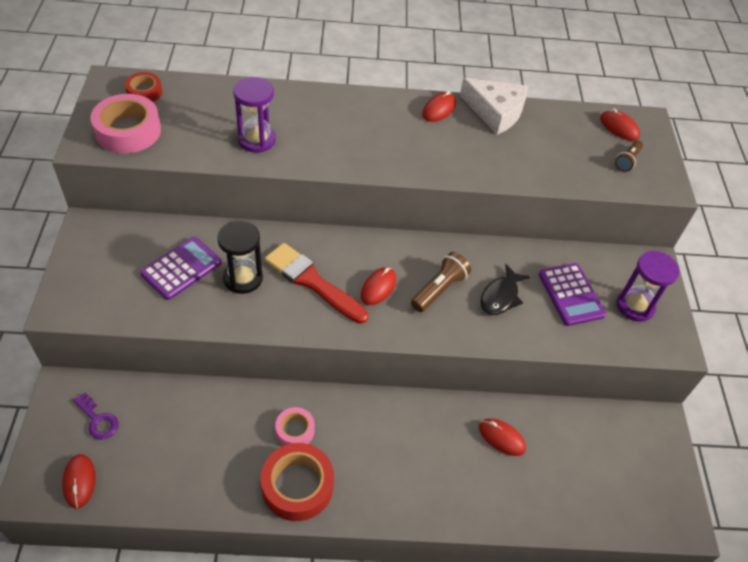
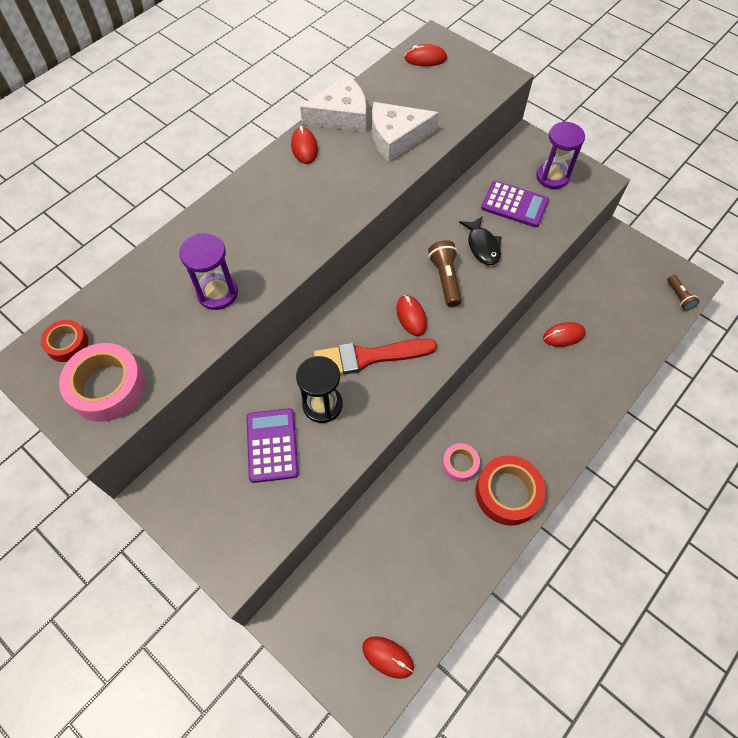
camera: 45 degrees left, 10 degrees up
purple key [73,393,119,440] -> none
brown flashlight [615,140,643,172] -> brown flashlight moved to [667,275,699,311]
none -> white cheese [372,102,439,162]

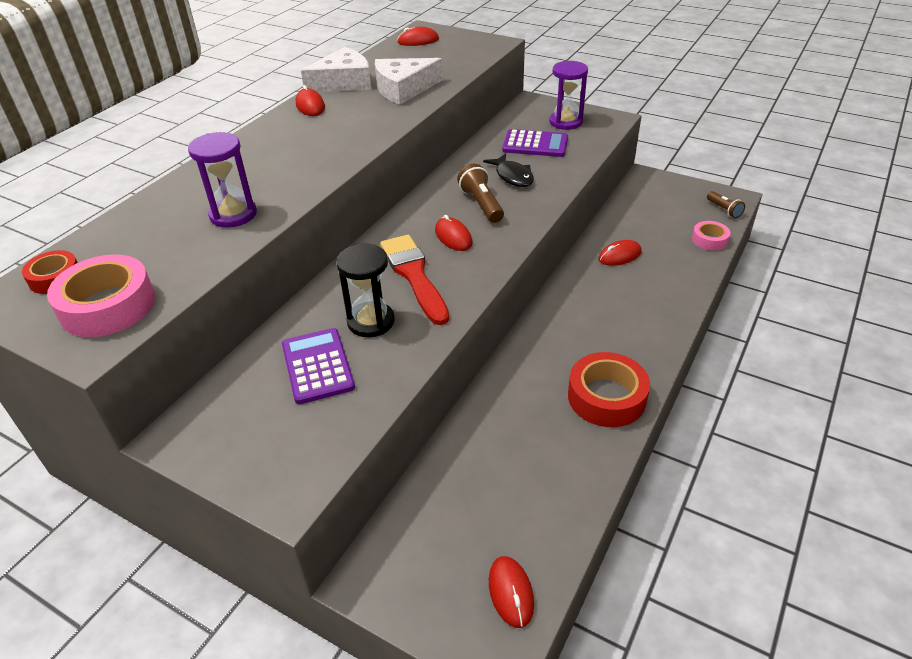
camera: 10 degrees left, 20 degrees down
red brush [314,339,437,375] -> red brush turned 90 degrees clockwise [380,235,449,325]
red mouse [362,636,414,679] -> red mouse turned 60 degrees clockwise [489,556,534,628]
pink tape [442,443,480,482] -> pink tape moved to [692,221,731,251]

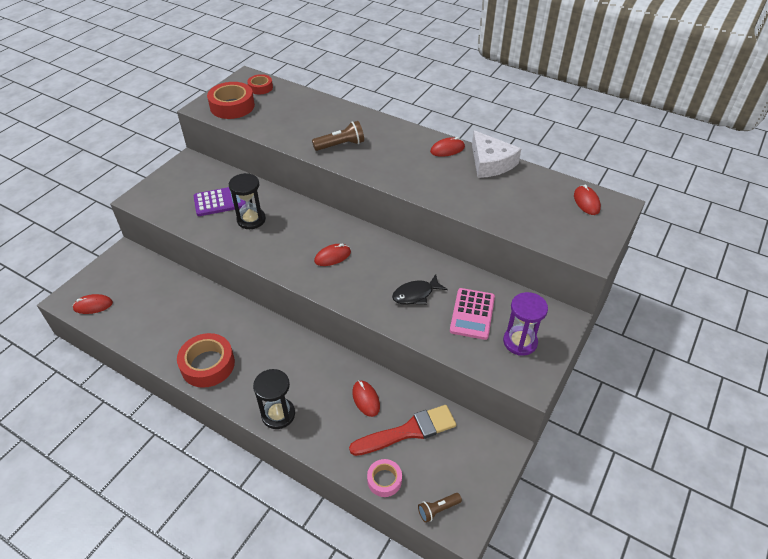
camera: 90 degrees right, 5 degrees up
pink tape [47,254,155,337] -> red tape [207,82,255,119]
purple hourglass [188,132,257,228] -> none
white cheese [375,58,442,105] -> none
red brush [380,235,449,325] -> red brush moved to [349,405,456,456]
brown flashlight [457,164,504,223] -> brown flashlight moved to [312,121,364,151]
purple calculator [502,129,568,157] -> pink calculator [450,288,495,340]
none -> black hourglass [253,369,295,429]

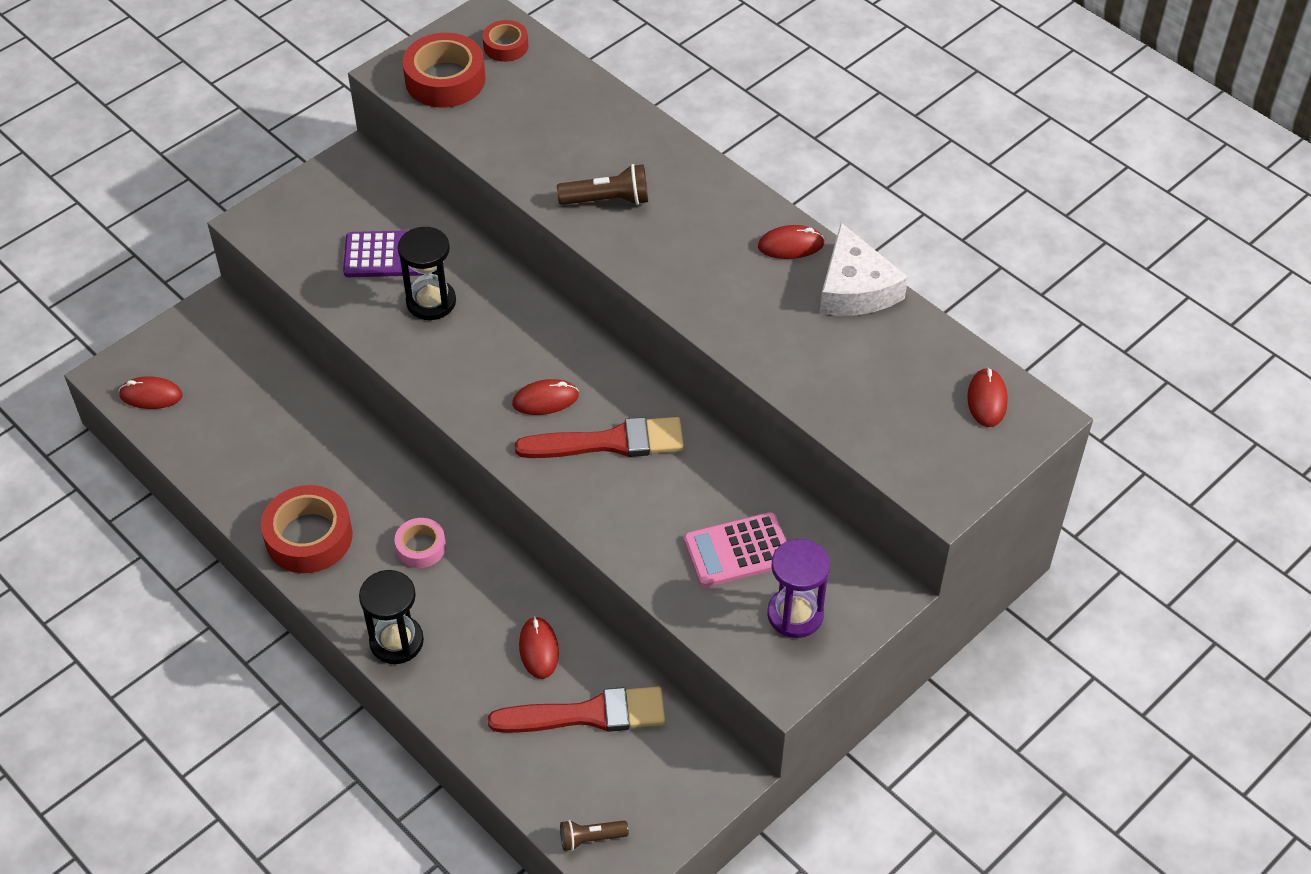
camera: 15 degrees right, 5 degrees up
pink tape [367,459,402,497] -> pink tape moved to [394,518,446,568]
black fish [392,274,448,305] -> none
pink calculator [450,288,495,340] -> pink calculator turned 45 degrees clockwise [684,512,787,587]
none -> red brush [515,417,684,458]

